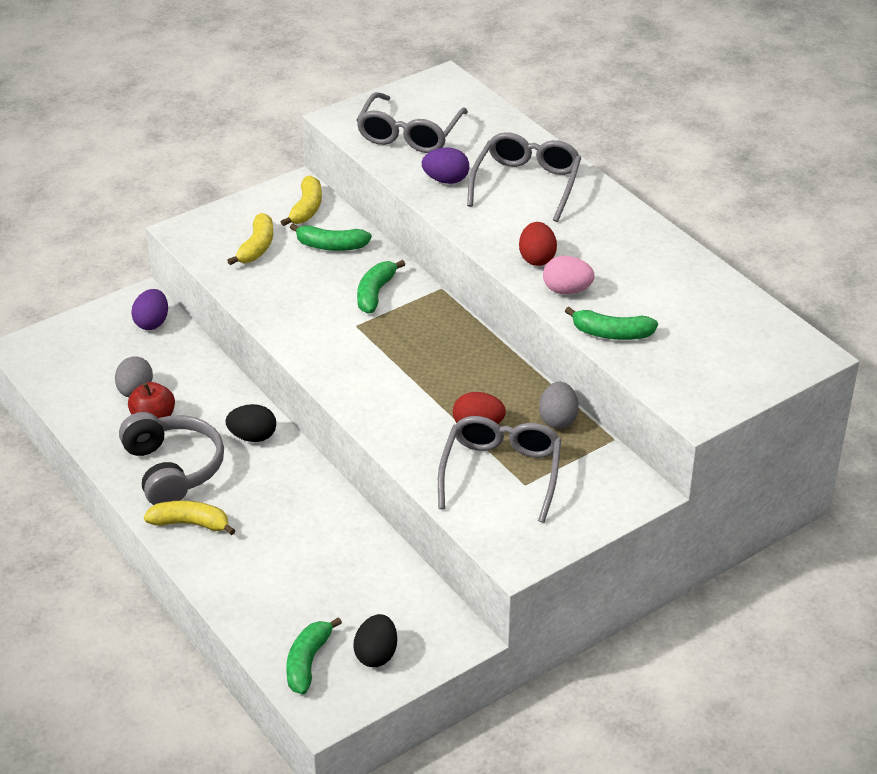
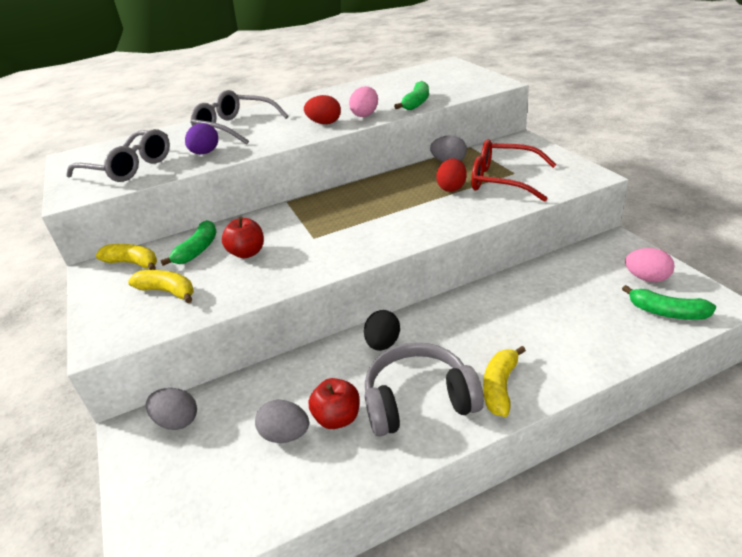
camera: 75 degrees left, 5 degrees down
purple egg [131,289,168,330] -> grey egg [146,388,197,430]
black egg [353,614,397,667] -> pink egg [625,248,675,282]
green banana [357,260,405,314] -> none
grey glasses [438,416,561,523] -> red glasses [471,139,557,202]
none -> red apple [222,216,264,258]

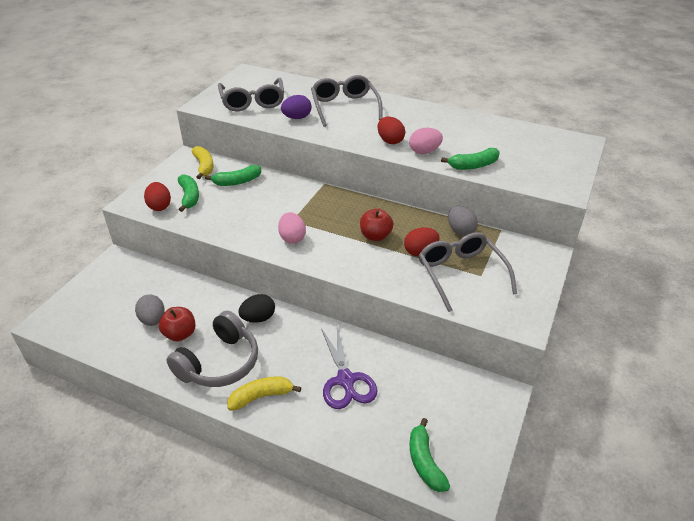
camera: 45 degrees right, 5 degrees up
yellow banana [128,270,194,303] -> green banana [178,174,199,212]
grey egg [146,388,197,430] -> none
red apple [222,216,264,258] -> red apple moved to [360,208,393,241]
grey headphones [365,343,484,437] -> grey headphones turned 90 degrees clockwise [166,310,258,387]
red glasses [471,139,557,202] -> grey glasses [419,232,517,312]
pink egg [625,248,675,282] -> pink egg moved to [278,212,306,244]
none -> red egg [144,182,171,211]
none -> purple scissors [321,326,378,409]

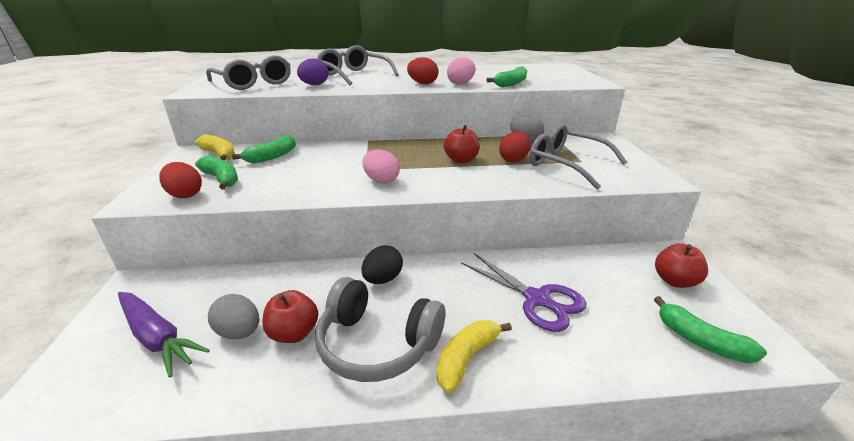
camera: 30 degrees left, 10 degrees down
grey headphones [166,310,258,387] -> grey headphones turned 105 degrees clockwise [315,277,445,382]
none -> purple carrot [118,292,210,377]
none -> red apple [655,243,708,288]

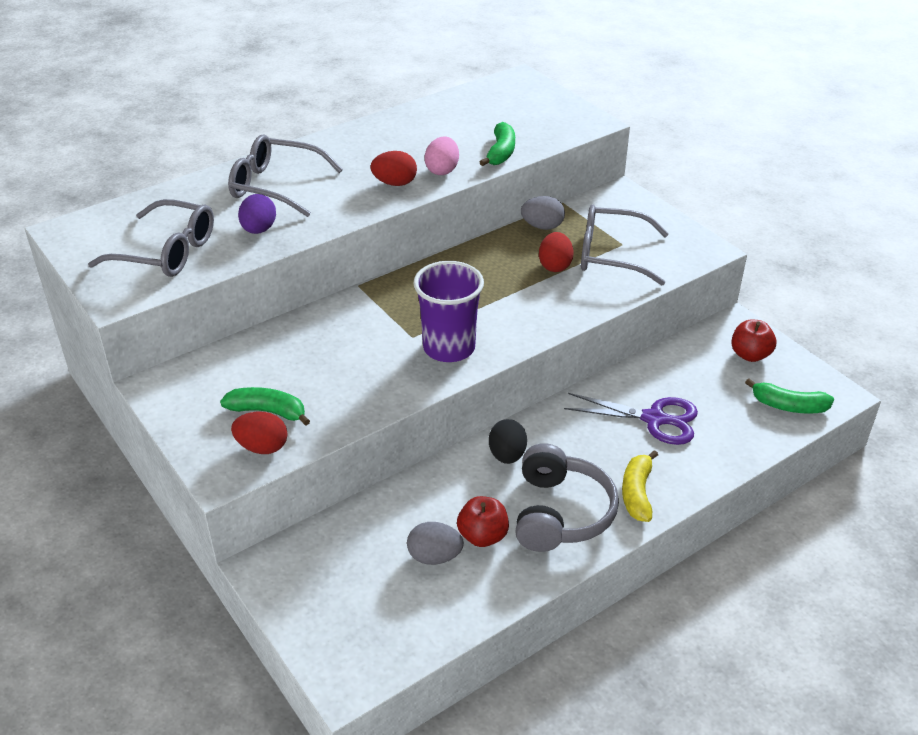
camera: 30 degrees left, 10 degrees up
purple carrot [118,292,210,377] -> none
yellow banana [195,135,235,161] -> none
green banana [232,135,296,163] -> none
grey headphones [315,277,445,382] -> grey headphones turned 75 degrees counterclockwise [515,443,619,552]
pink egg [362,149,400,184] -> purple cup [413,261,484,362]
red apple [444,125,480,163] -> none

